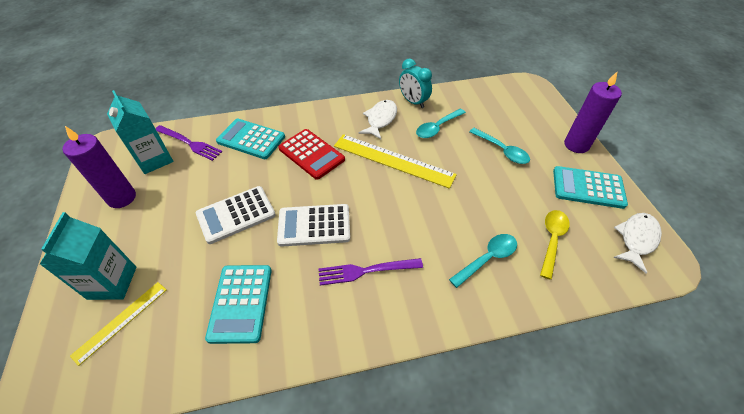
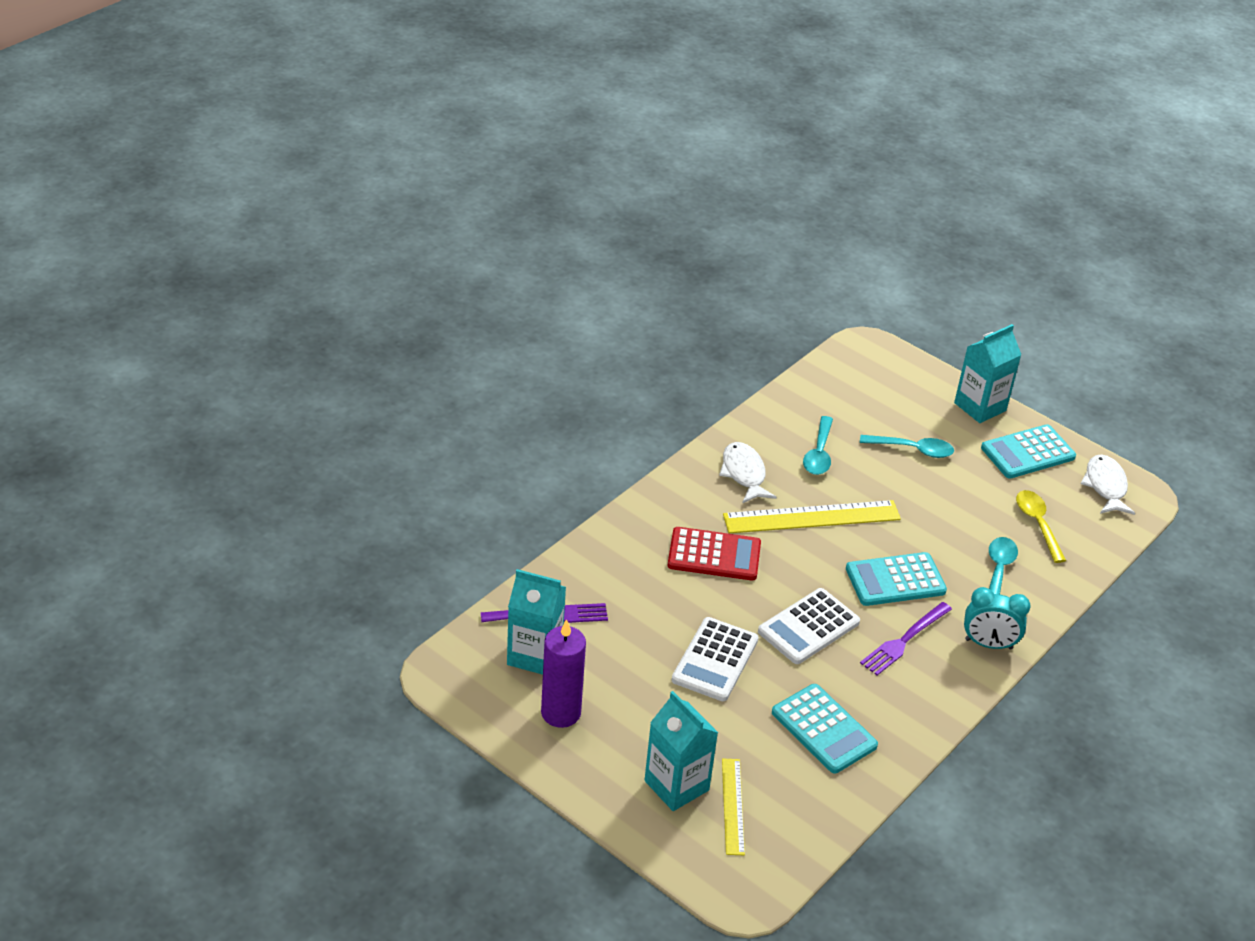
camera: 40 degrees left, 10 degrees down
turquoise calculator [216,118,285,159] -> turquoise calculator moved to [846,552,947,606]
turquoise clock [399,58,432,108] -> turquoise clock moved to [964,587,1031,650]
purple candle [564,71,622,153] -> turquoise carton [954,324,1021,423]

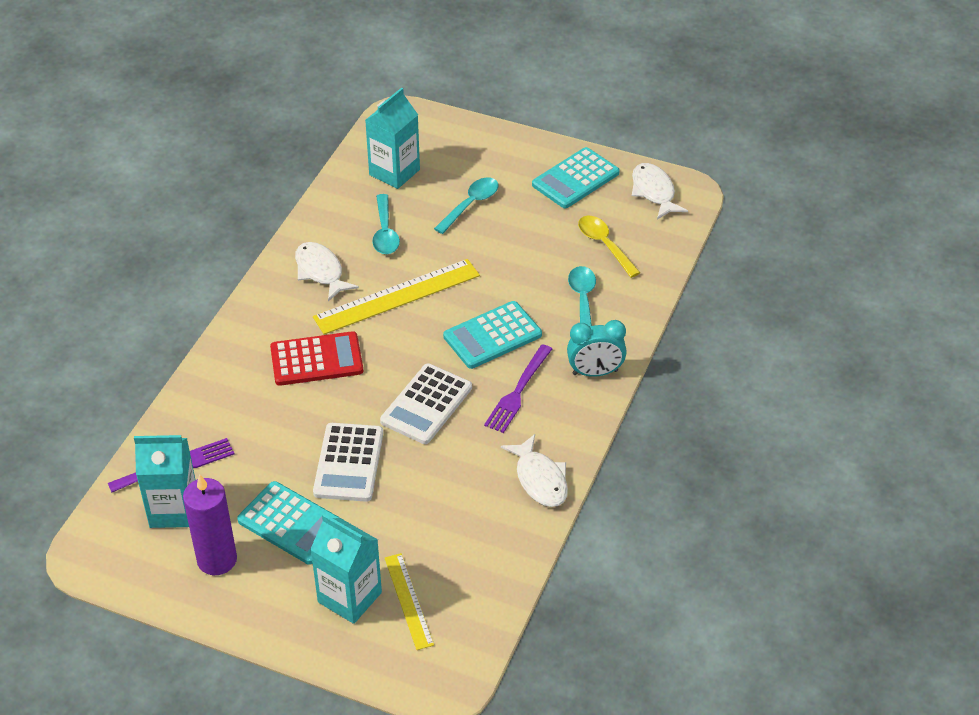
camera: 15 degrees left, 5 degrees up
turquoise calculator [772,684,878,774] -> turquoise calculator moved to [237,481,342,565]
turquoise spoon [860,435,954,458] -> turquoise spoon turned 45 degrees counterclockwise [434,177,498,234]
turquoise carton [954,324,1021,423] -> turquoise carton moved to [365,88,420,189]
none -> white fish [501,434,568,507]

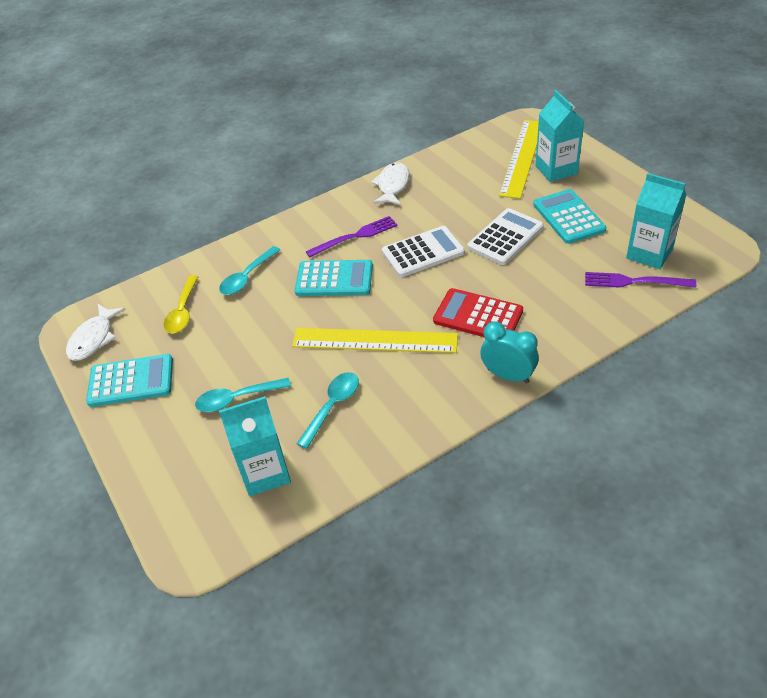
camera: 140 degrees left, 0 degrees up
purple candle [183,475,237,575] -> none
white fish [295,242,359,301] -> none
yellow ruler [385,553,434,650] -> yellow ruler [499,120,539,199], size x1.75
turquoise clock [567,320,627,377] -> turquoise clock moved to [480,321,539,384]

